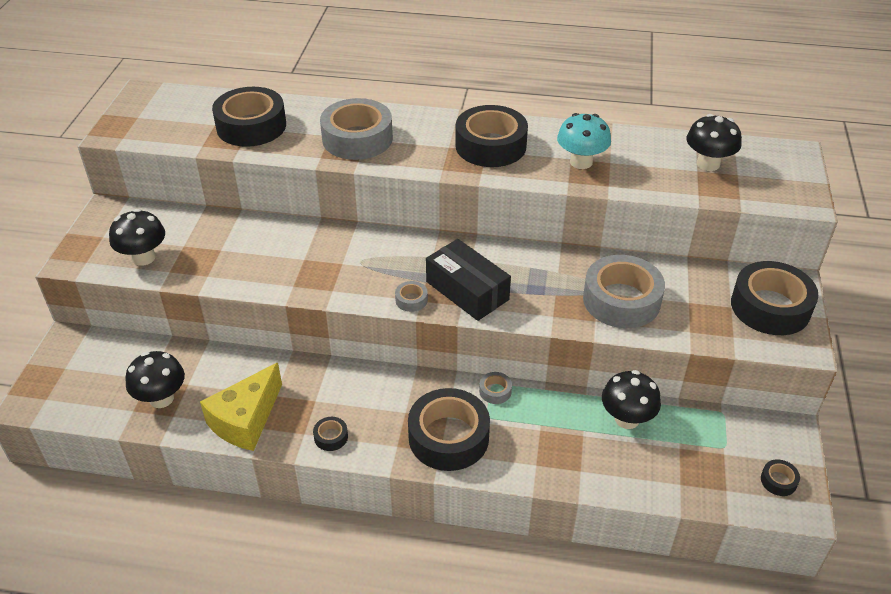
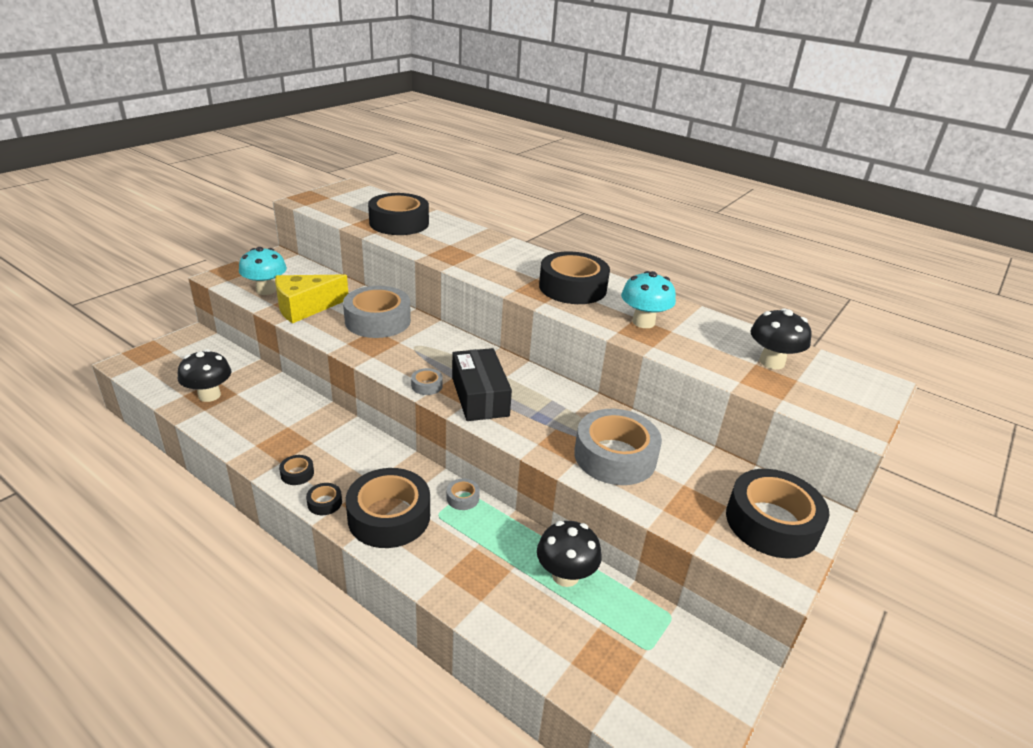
camera: 25 degrees right, 10 degrees down
black mushroom [109,209,165,266] -> turquoise mushroom [239,247,287,295]
yellow cheese [200,363,282,451] -> yellow cheese moved to [275,275,348,324]
grey tape [320,98,393,160] -> grey tape moved to [343,286,411,338]
black tape [761,459,800,496] -> black tape moved to [306,483,342,515]

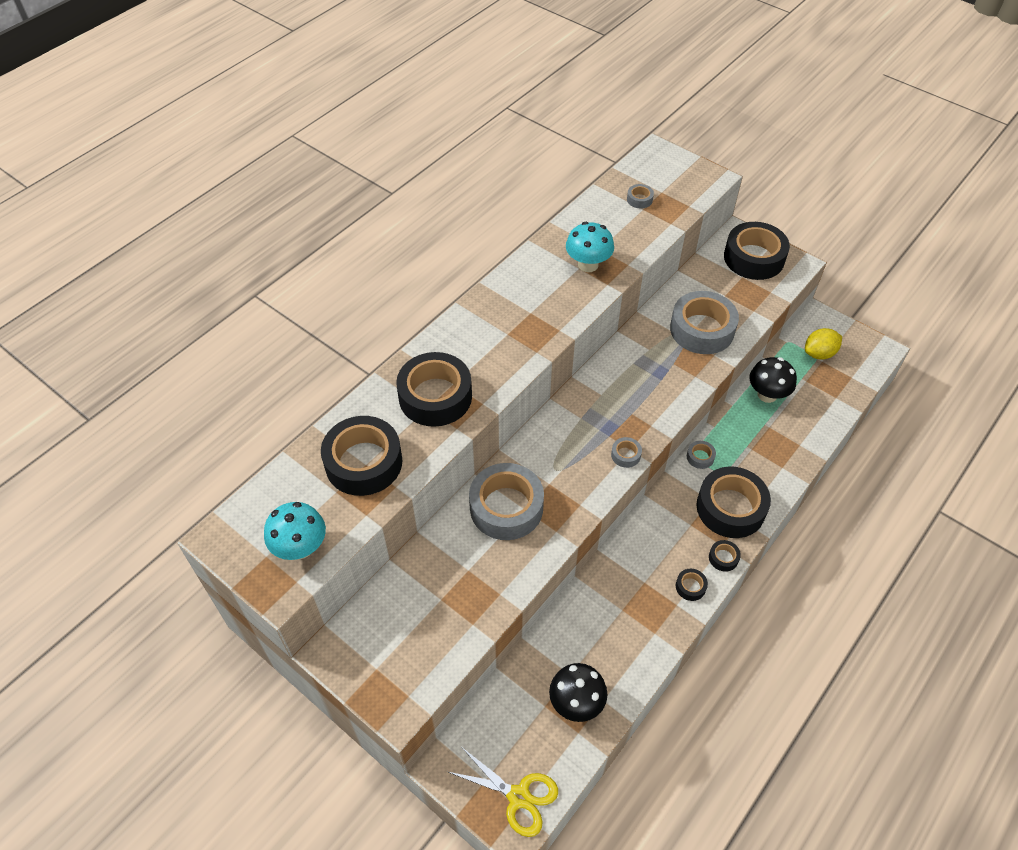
camera: 85 degrees left, 20 degrees up
turquoise mushroom [239,247,287,295] -> turquoise mushroom moved to [264,502,326,560]
yellow cheese [275,275,348,324] -> none
black box [452,348,512,421] -> none
black tape [539,251,610,304] -> black tape moved to [396,352,472,427]
black mushroom [750,309,812,369] -> grey tape [627,184,654,208]
none -> yellow scissors [448,748,558,837]
none -> yellow lemon [805,328,842,360]

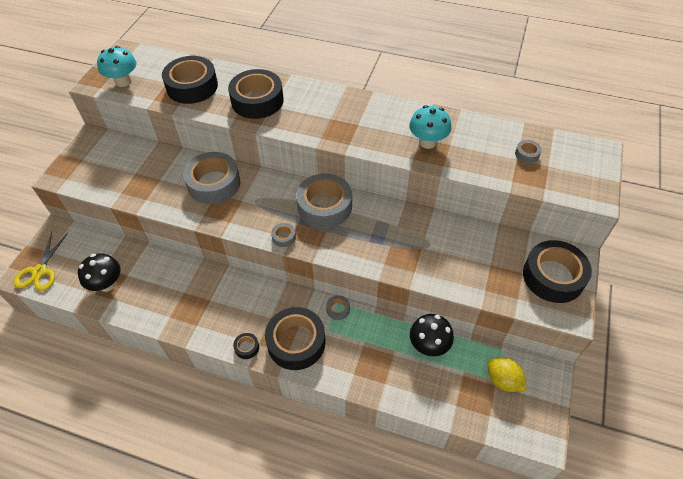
camera: 70 degrees right, 0 degrees up
grey tape [670,291,739,354] -> grey tape moved to [296,173,352,228]
black tape [676,569,708,601] -> none

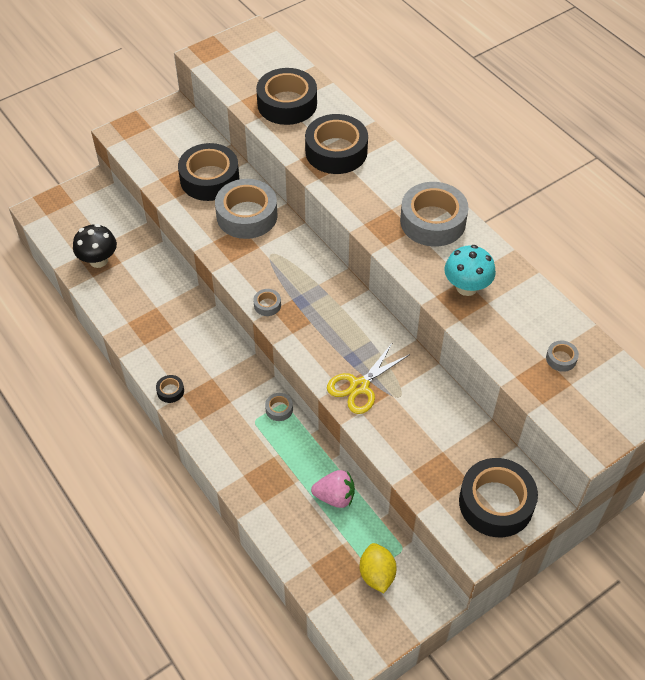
camera: 35 degrees right, 0 degrees up
yellow scissors [14,232,68,291] -> yellow scissors moved to [327,342,410,414]
turquoise mushroom [97,46,136,87] -> none
black tape [265,307,326,370] -> black tape moved to [178,143,239,201]
grey tape [296,173,352,228] -> grey tape moved to [400,182,469,247]
black mushroom [410,314,454,356] -> pink strawberry [311,470,355,508]

